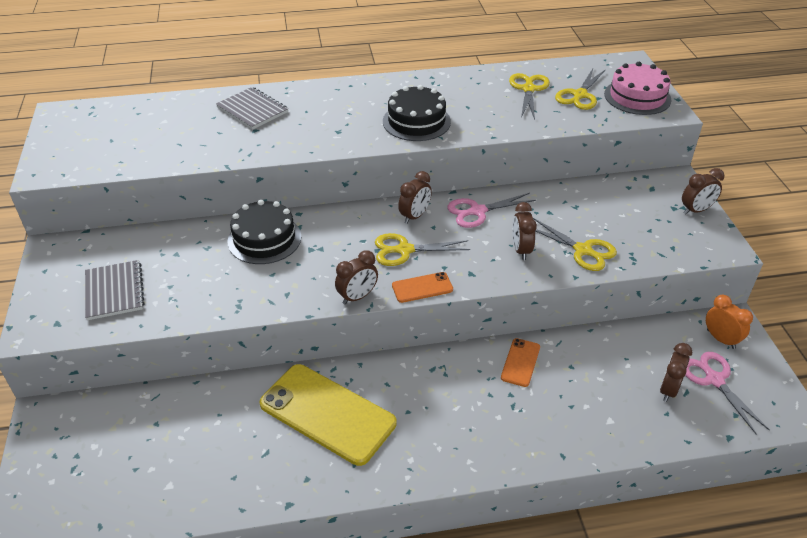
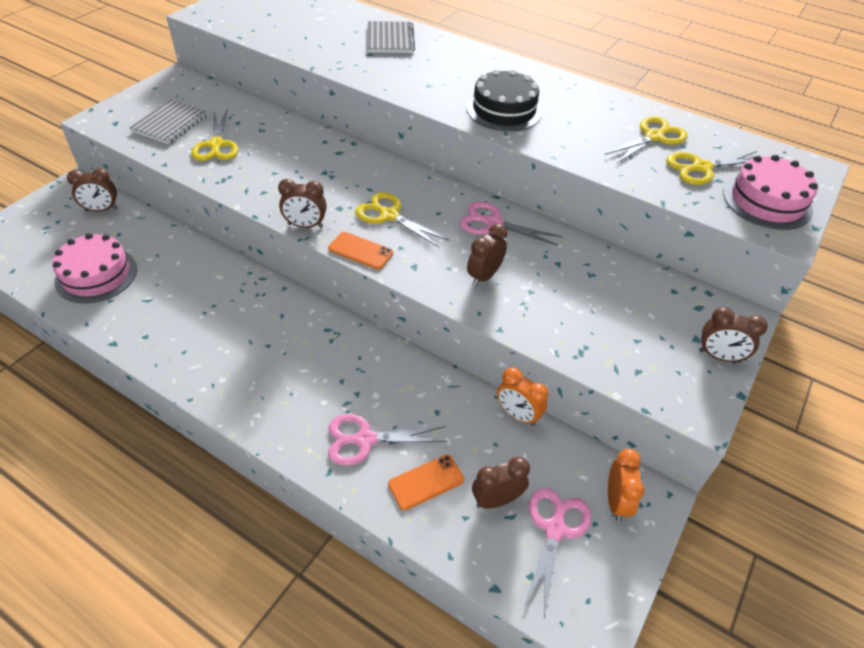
camera: 40 degrees right, 5 degrees up
black cake [227,200,301,264] -> none
yellow phone [259,364,396,466] -> none
brown clock [398,171,432,224] -> brown clock moved to [67,168,118,211]
orange phone [501,338,540,387] -> orange phone moved to [388,454,464,510]
yellow scissors [533,218,617,271] -> yellow scissors moved to [192,109,238,161]
none -> pink cake [52,233,137,303]
none -> pink scissors [328,414,448,466]
none -> orange clock [497,367,548,426]

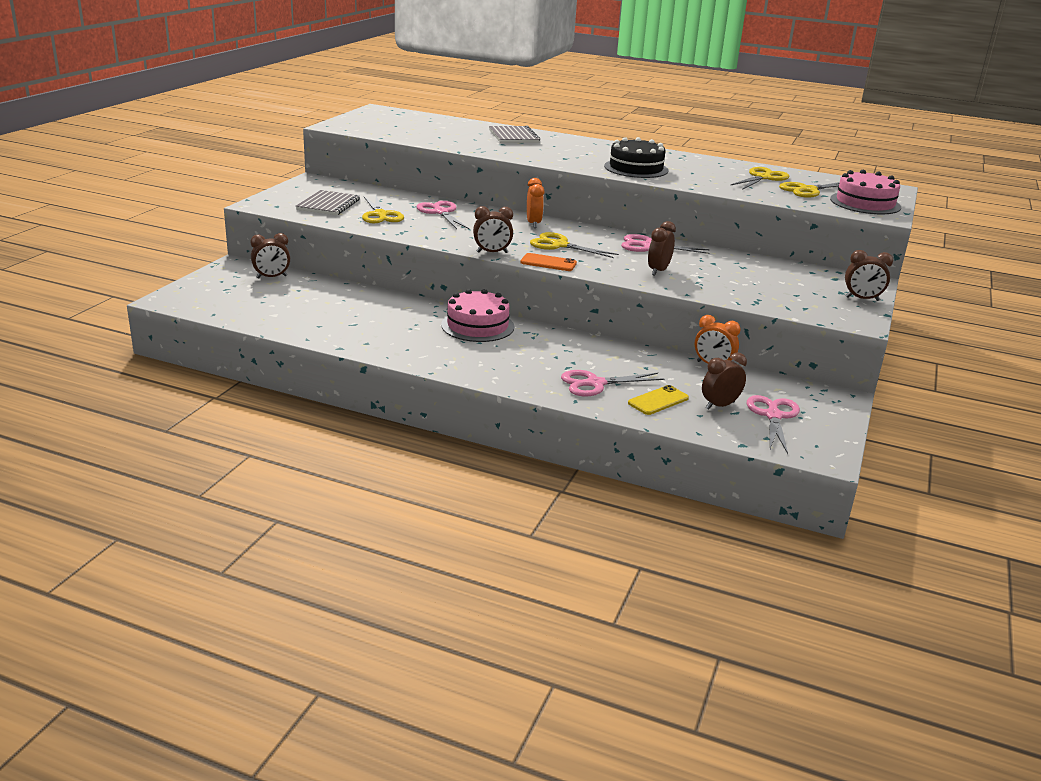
camera: 10 degrees left, 20 degrees down
pink cake [52,233,137,303] -> pink cake moved to [441,289,514,342]
orange phone [388,454,464,510] -> yellow phone [628,385,689,415]
orange clock [608,449,644,521] -> orange clock moved to [527,178,544,228]
none -> pink scissors [417,201,469,229]

